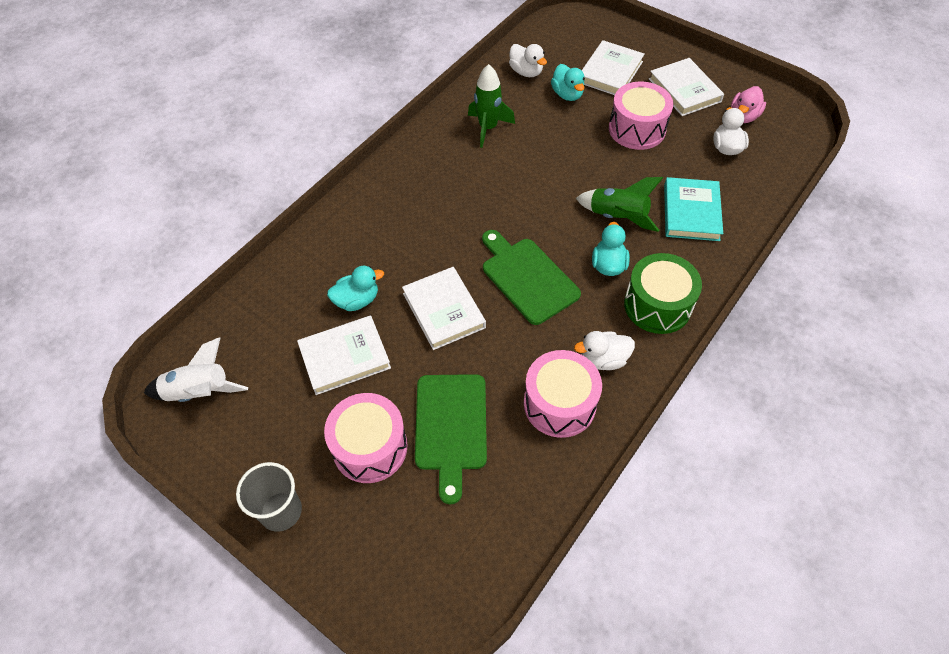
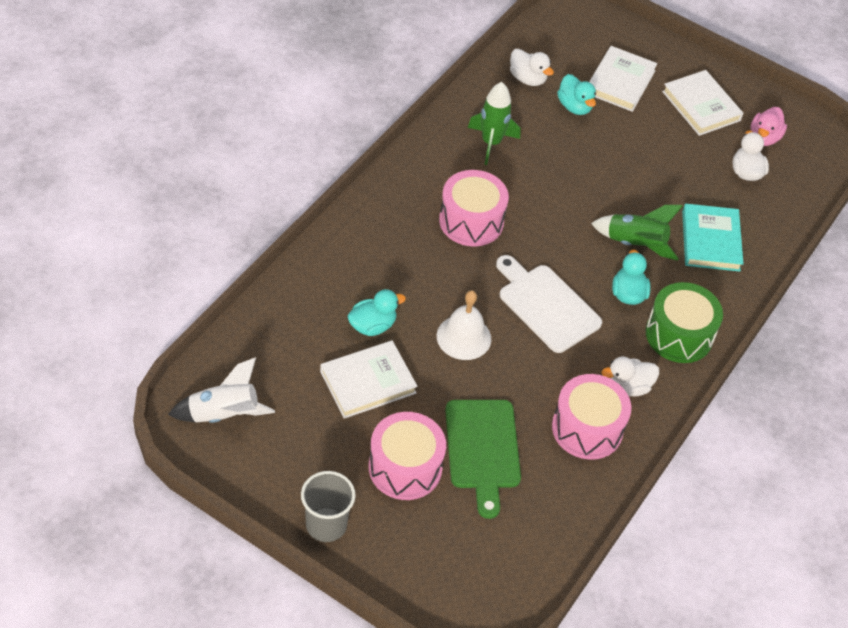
camera: 10 degrees left, 5 degrees down
white book [402,267,486,350] -> white bell [437,290,491,360]
green cutting board [482,230,581,325] -> white cutting board [496,255,602,353]
pink drum [609,82,673,150] -> pink drum moved to [439,170,509,246]

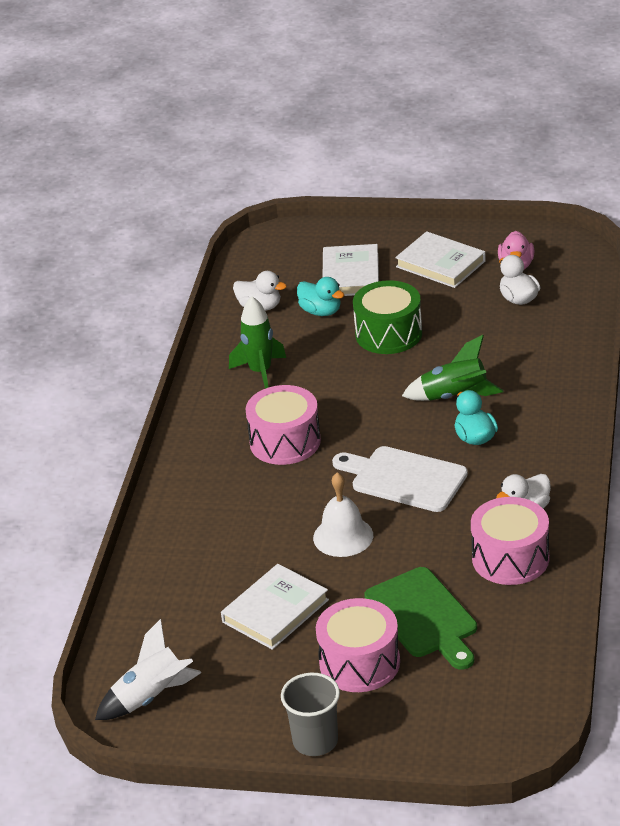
camera: 15 degrees left, 15 degrees down
turquoise duck [347,289,406,336] -> none
green drum [646,282,723,363] -> green drum moved to [353,280,422,354]
turquoise book [682,204,744,272] -> none

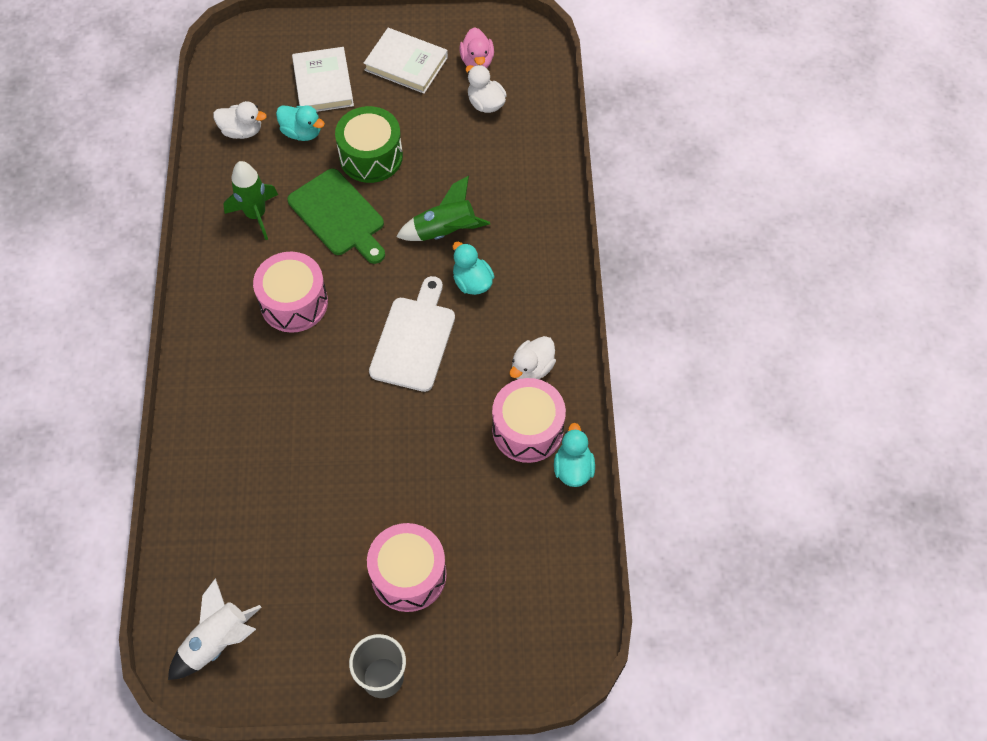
camera: 15 degrees left, 25 degrees up
white book [221,564,329,650] -> none
white bell [313,472,373,557] -> none
white cutting board [332,446,468,512] -> white cutting board turned 90 degrees clockwise [369,276,455,392]
green cutting board [364,567,477,670] -> green cutting board moved to [287,169,385,264]
none -> turquoise duck [554,423,595,487]

